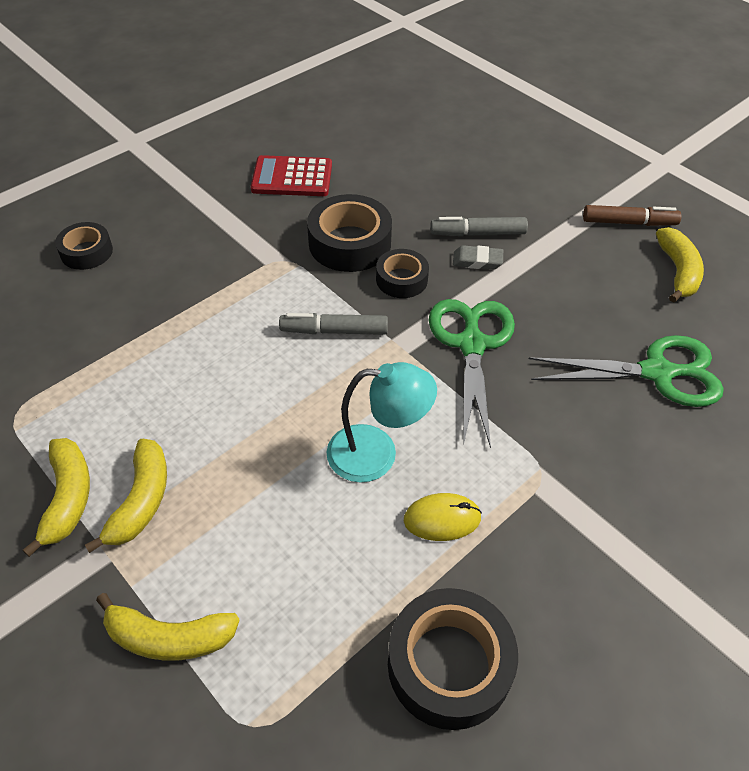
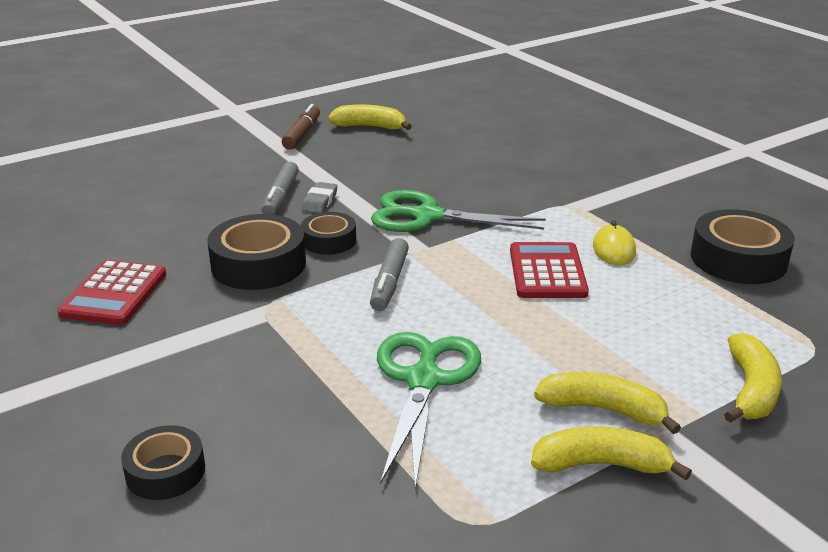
camera: 80 degrees left, 20 degrees down
turquoise lamp [327,362,437,483] -> red calculator [510,242,589,298]
green scissors [528,335,724,407] -> green scissors moved to [377,332,481,489]

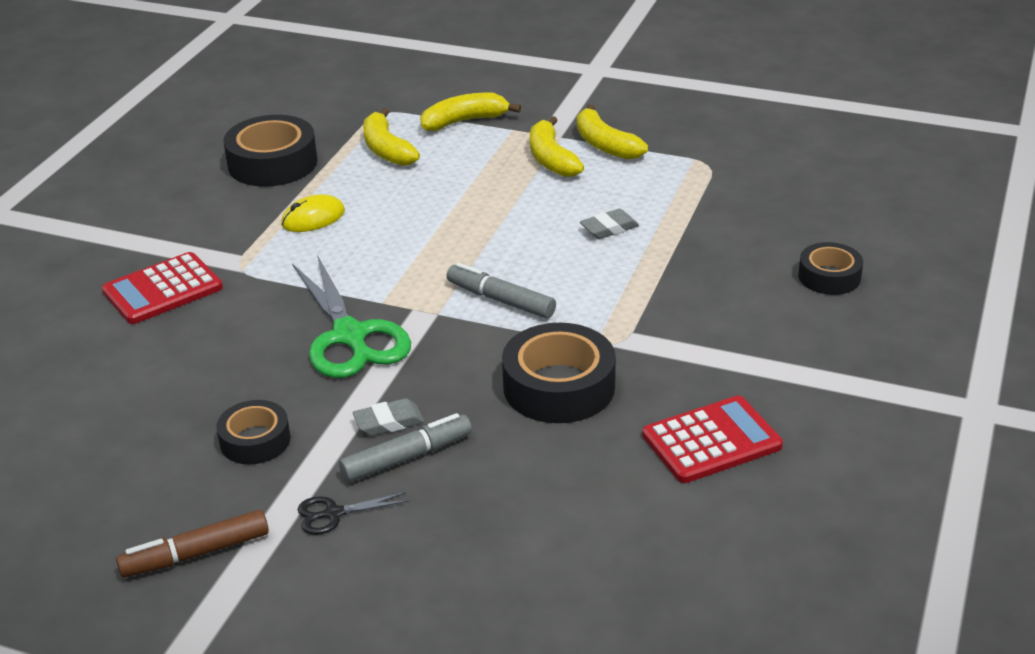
camera: 125 degrees left, 5 degrees up
black tape [301,212,356,255] -> black tape moved to [216,400,291,464]
yellow banana [328,105,412,130] -> yellow banana moved to [363,108,420,166]
grey marker [370,238,409,311] -> grey marker turned 120 degrees counterclockwise [447,263,556,318]
green scissors [377,332,481,489] -> grey eraser [580,209,639,239]
red calculator [510,242,589,298] -> red calculator moved to [102,252,223,324]
none -> black scissors [297,492,409,535]

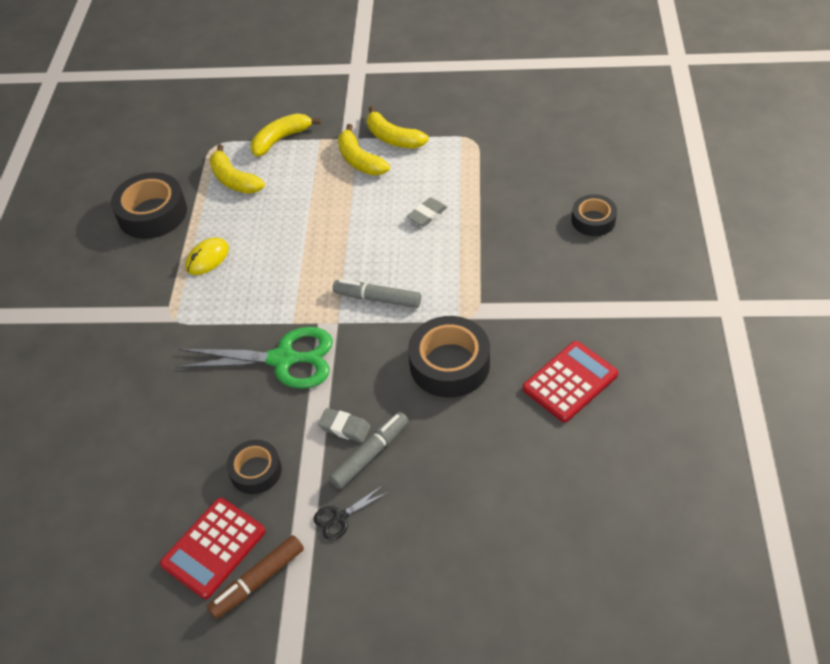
camera: 15 degrees left, 15 degrees up
red calculator [102,252,223,324] -> red calculator moved to [160,498,266,599]
green scissors [293,255,411,378] -> green scissors turned 45 degrees counterclockwise [176,327,333,389]
grey eraser [353,398,425,436] -> grey eraser turned 60 degrees clockwise [318,408,371,443]

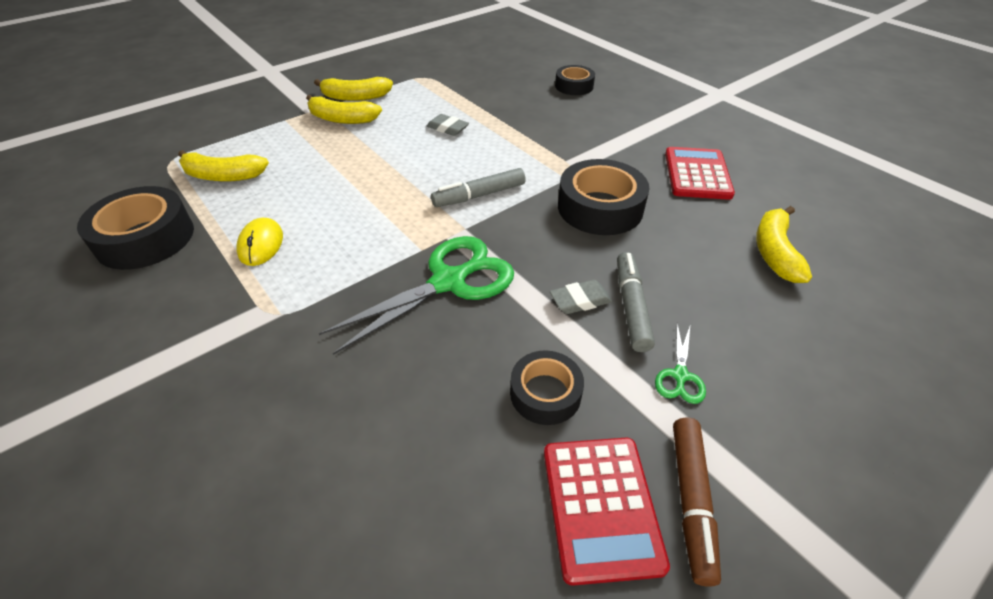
camera: 45 degrees left, 5 degrees down
yellow banana [251,113,321,157] -> yellow banana moved to [756,206,812,283]
black scissors [314,485,389,540] -> green scissors [655,323,706,404]
grey eraser [407,197,447,226] -> grey eraser turned 60 degrees counterclockwise [427,114,469,136]

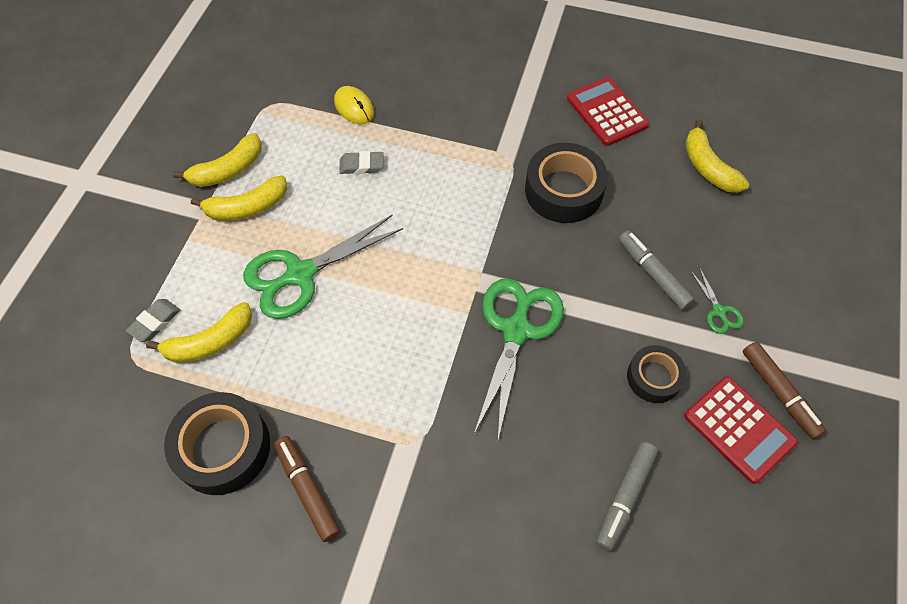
camera: 35 degrees left, 15 degrees up
yellow mouse [236,218,283,266] -> yellow mouse moved to [334,86,374,124]
grey marker [431,168,526,207] -> grey marker moved to [597,442,658,551]
grey eraser [550,280,612,314] -> grey eraser moved to [126,299,180,342]
black tape [555,65,595,95] -> none
none -> green scissors [243,215,403,319]
none -> brown marker [274,436,341,542]

